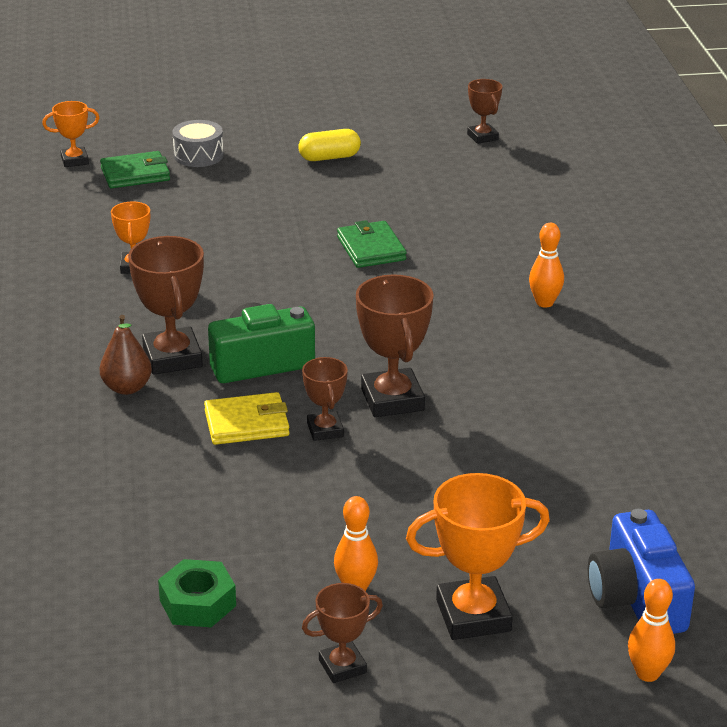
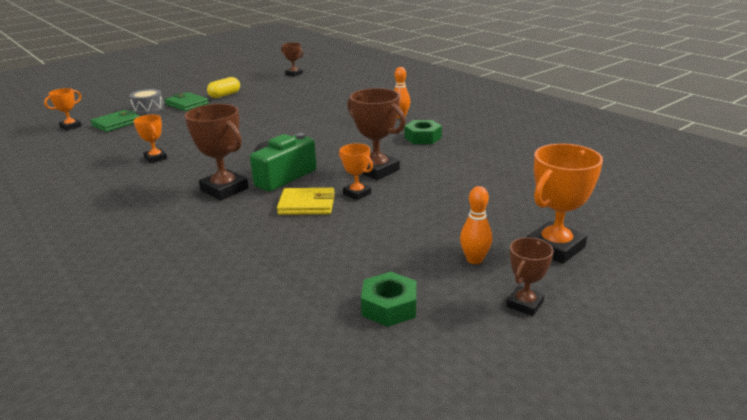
camera: 30 degrees left, 5 degrees down
brown pear [100,315,152,395] -> none
yellow wallet [204,392,290,445] -> yellow wallet turned 45 degrees clockwise [277,188,335,215]
brown trophy [302,357,348,441] -> orange trophy [339,143,373,200]
green wallet [337,220,407,268] -> green wallet moved to [165,92,209,111]
blue camera [588,509,695,634] -> none
orange bowling pin [628,579,675,682] -> none
none -> green nut [404,120,442,144]

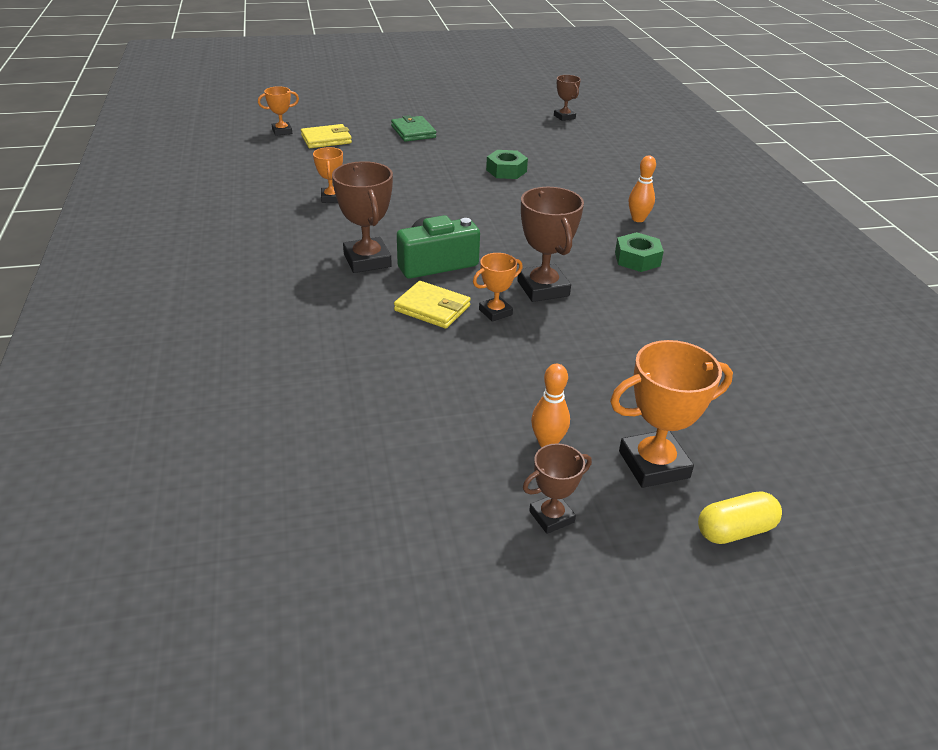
camera: 25 degrees right, 10 degrees up
green wallet [90,110,140,132] -> yellow wallet [301,124,352,148]
grey drum [129,89,164,115] -> none
yellow capsule [207,77,240,98] -> yellow capsule moved to [698,492,782,544]
orange trophy [339,143,373,200] -> orange trophy turned 75 degrees clockwise [473,253,523,322]
green nut [361,272,417,327] -> green nut moved to [486,150,528,179]

